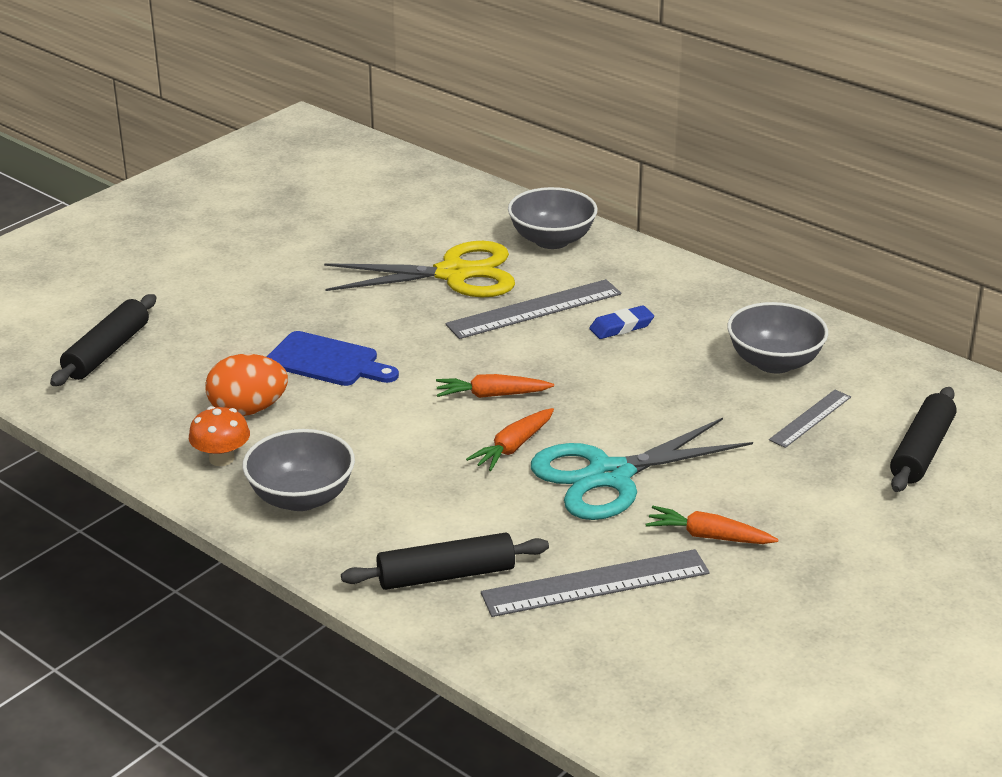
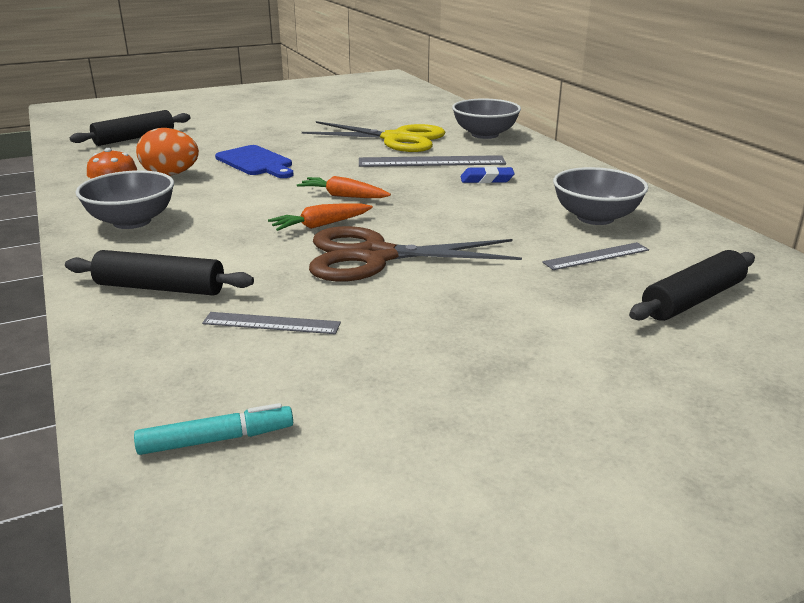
camera: 25 degrees right, 5 degrees down
grey ruler [481,549,710,617] -> grey ruler [202,312,341,334], size x0.58
turquoise scissors [531,418,753,520] -> brown scissors [309,226,522,282]
orange carrot [646,506,779,544] -> none
none -> turquoise marker [134,403,293,455]

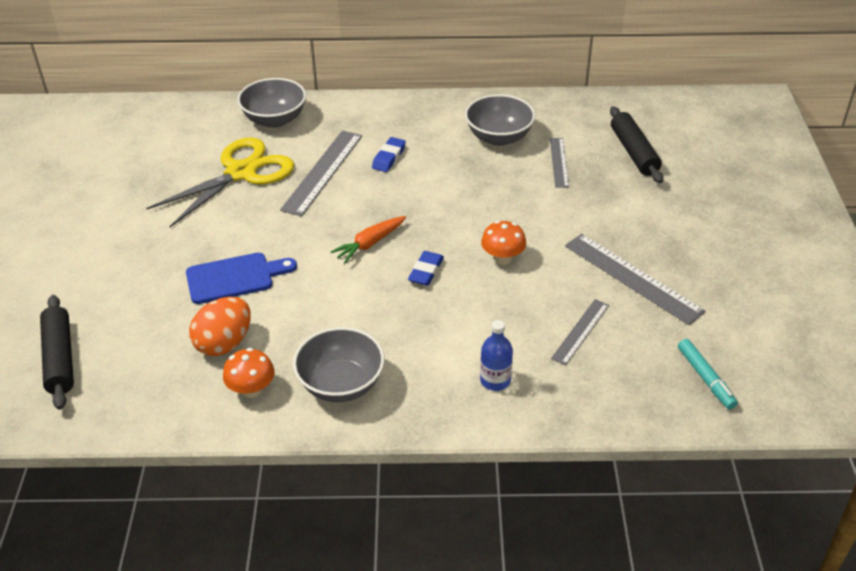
camera: 65 degrees left, 15 degrees up
black rolling pin [65,250,254,295] -> blue bottle [480,320,513,391]
turquoise marker [134,403,293,455] -> turquoise marker turned 150 degrees clockwise [678,339,738,409]
orange carrot [268,203,373,231] -> blue eraser [408,251,444,286]
brown scissors [309,226,522,282] -> orange mushroom [481,221,526,265]
none -> grey ruler [565,234,705,325]

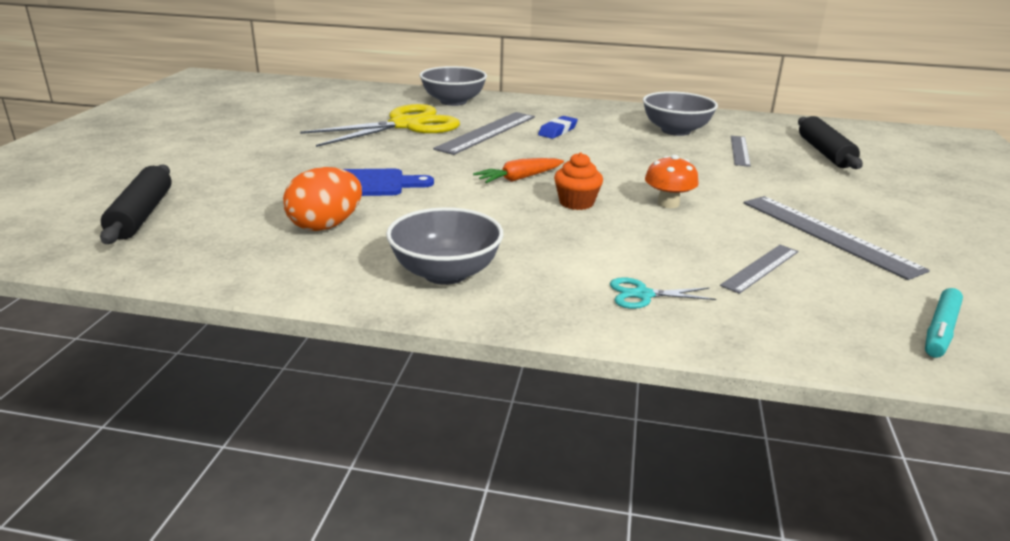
camera: 10 degrees right, 15 degrees down
orange mushroom [223,348,274,398] -> none
blue eraser [408,251,444,286] -> orange cupcake [554,152,603,210]
blue bottle [480,320,513,391] -> turquoise scissors [610,277,716,309]
turquoise marker [678,339,738,409] -> turquoise marker turned 45 degrees clockwise [925,288,963,358]

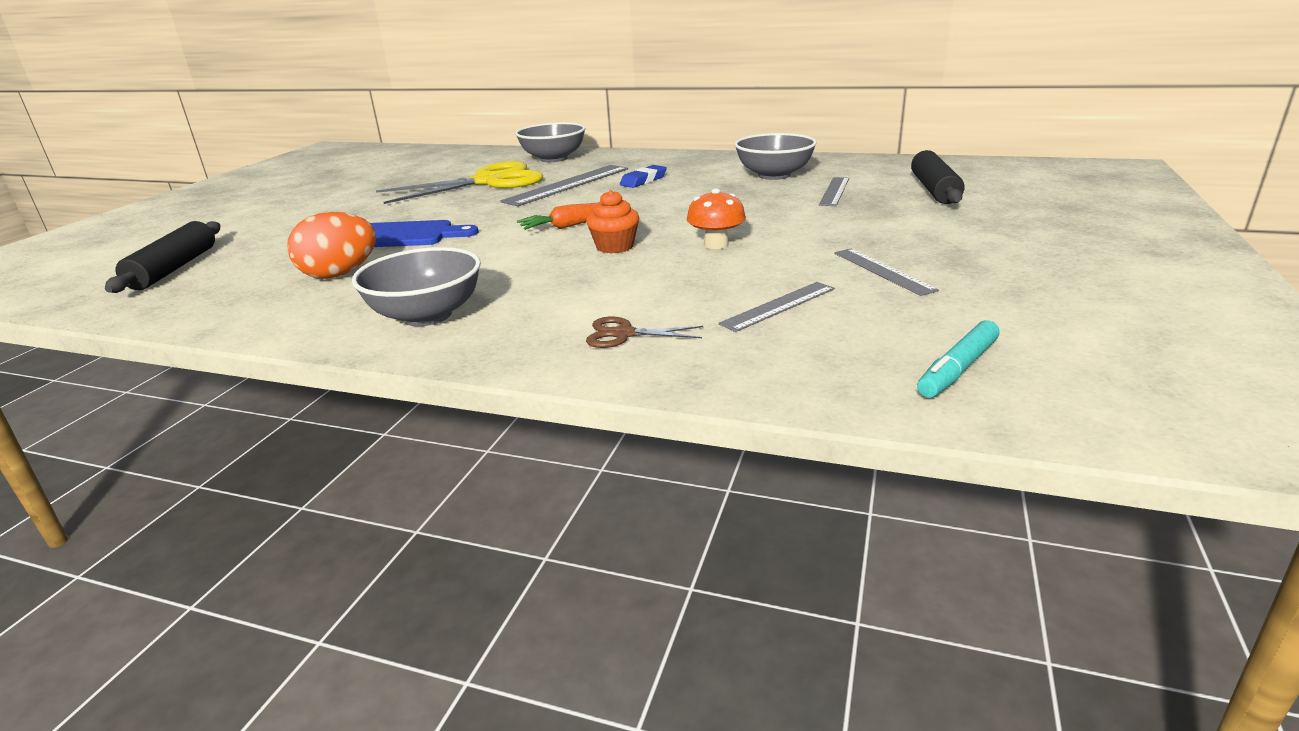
camera: 10 degrees right, 0 degrees up
turquoise scissors [610,277,716,309] -> brown scissors [586,317,703,348]
grey ruler [744,196,930,280] -> grey ruler [834,249,939,296], size x0.58

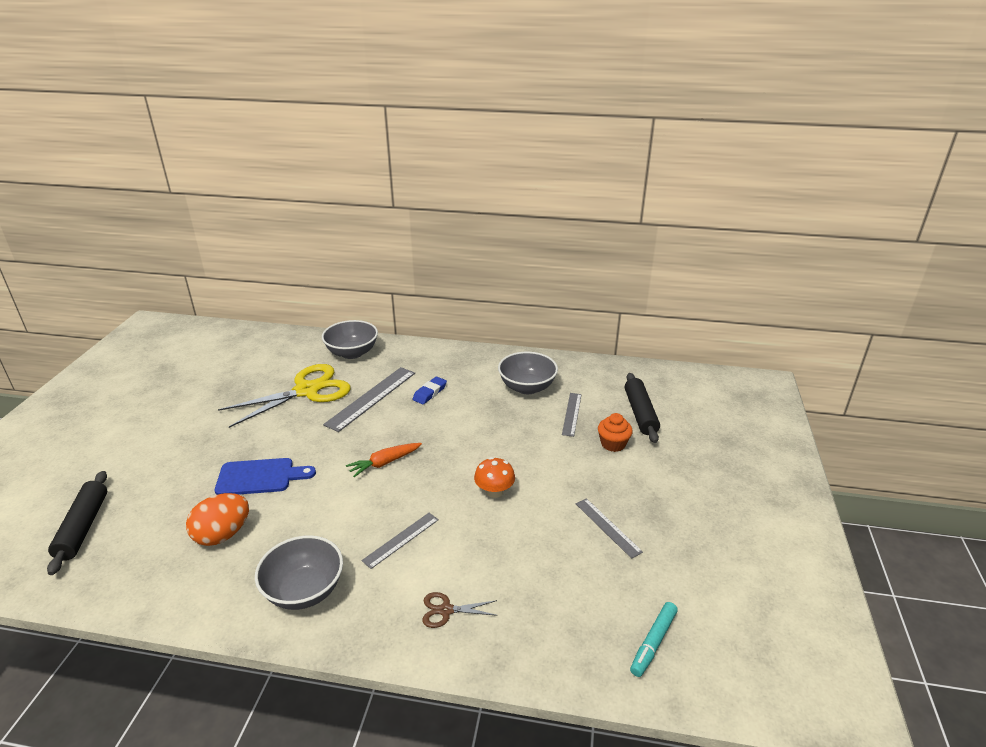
camera: 10 degrees left, 5 degrees up
orange cupcake [586,190,639,253] -> orange cupcake moved to [598,413,633,452]
grey ruler [718,282,835,332] -> grey ruler moved to [361,513,439,569]

